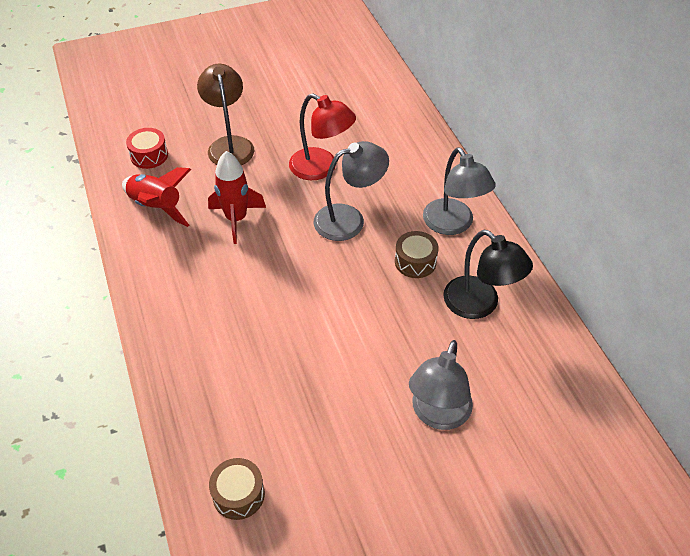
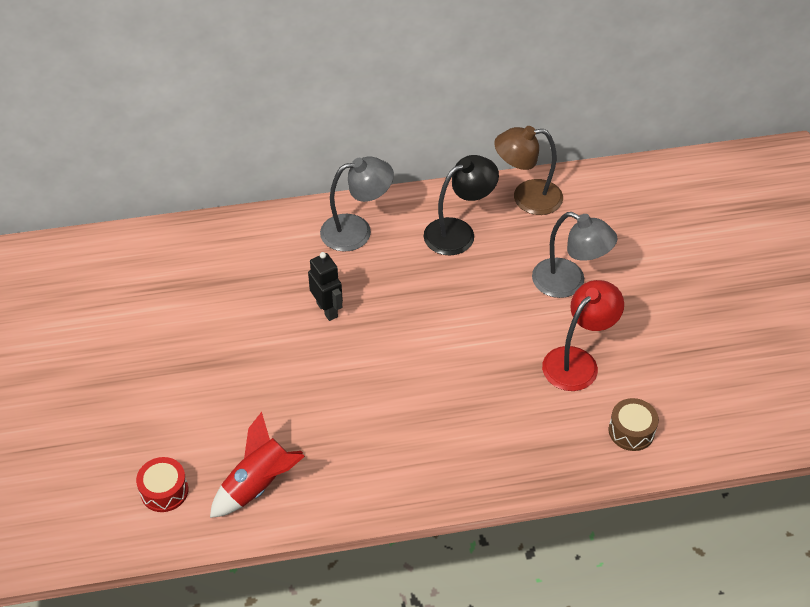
camera: 80 degrees left, 0 degrees up
brown lamp [197,64,254,165] -> brown lamp moved to [494,126,563,215]
red rocket [208,151,266,244] -> none
red lamp [289,94,356,180] -> red lamp moved to [542,280,624,391]
grey lamp [314,141,389,241] -> black robot [308,252,343,321]
brown drum [395,231,439,278] -> none

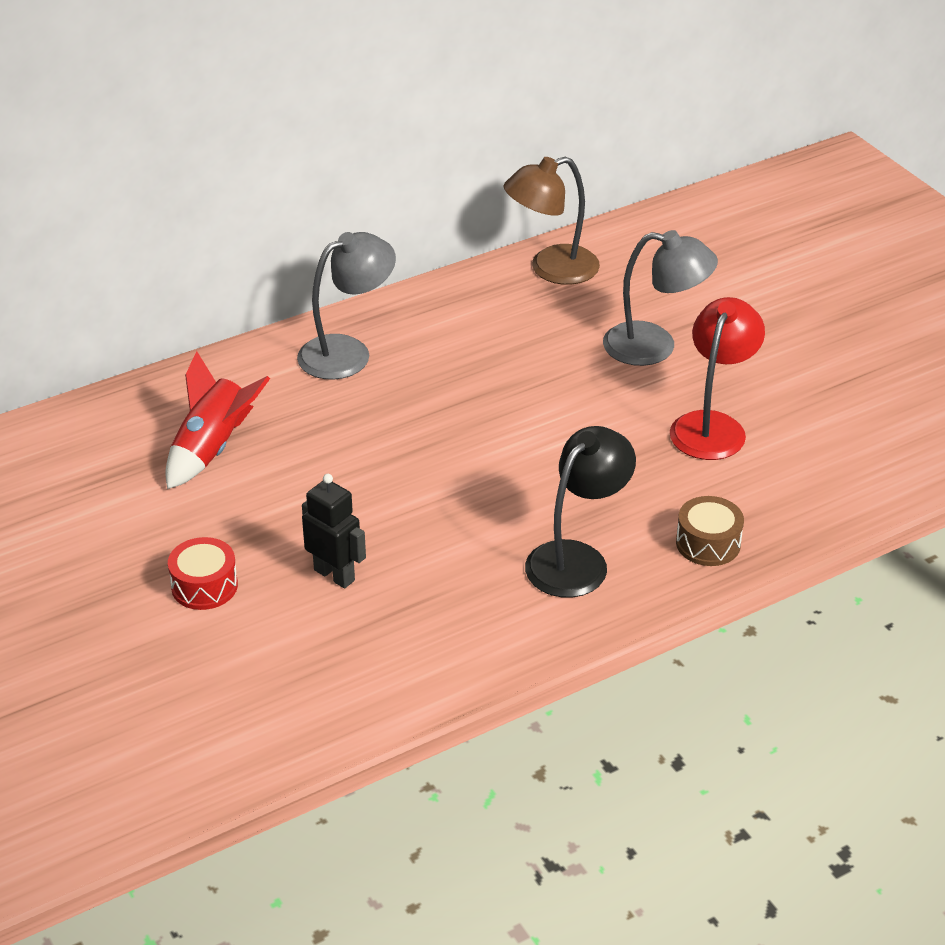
camera: 20 degrees left, 10 degrees down
red drum [136,457,188,512] -> red drum moved to [168,537,238,610]
red rocket [210,412,305,518] -> red rocket moved to [166,351,270,489]
black robot [308,252,343,321] -> black robot moved to [302,474,366,588]
black lamp [424,155,499,255] -> black lamp moved to [525,426,636,598]
brown drum [609,398,659,451] -> brown drum moved to [676,496,744,566]

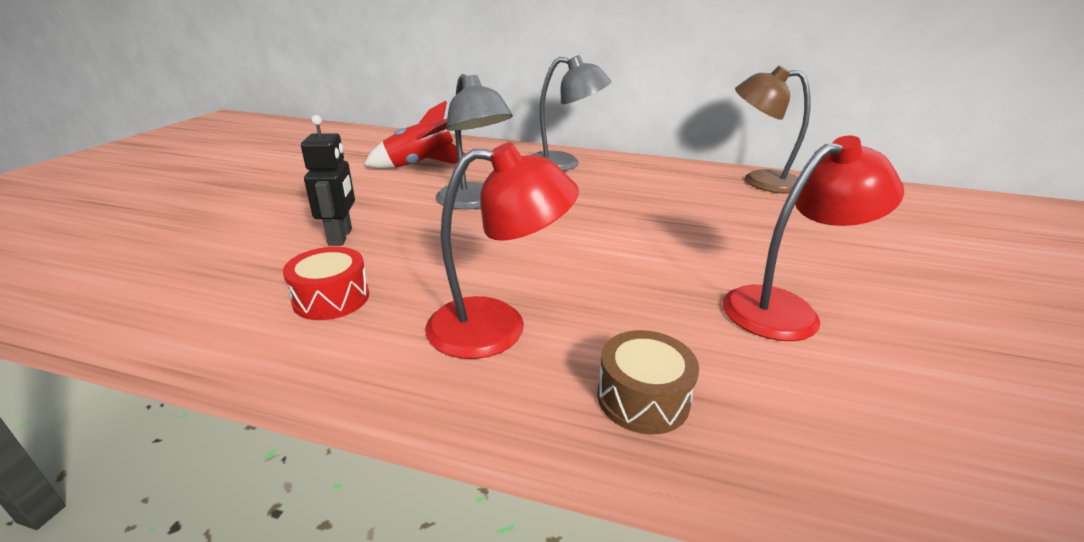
camera: 45 degrees right, 10 degrees down
red drum [168,537,238,610] -> red drum moved to [283,247,369,320]
black lamp [525,426,636,598] -> red lamp [425,142,579,359]
grey lamp [603,230,718,366] -> grey lamp moved to [436,74,513,210]

